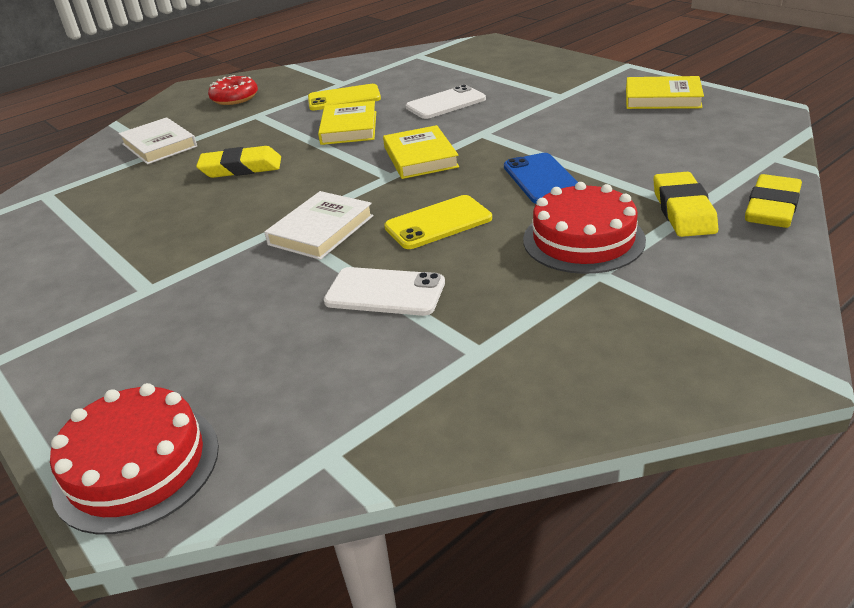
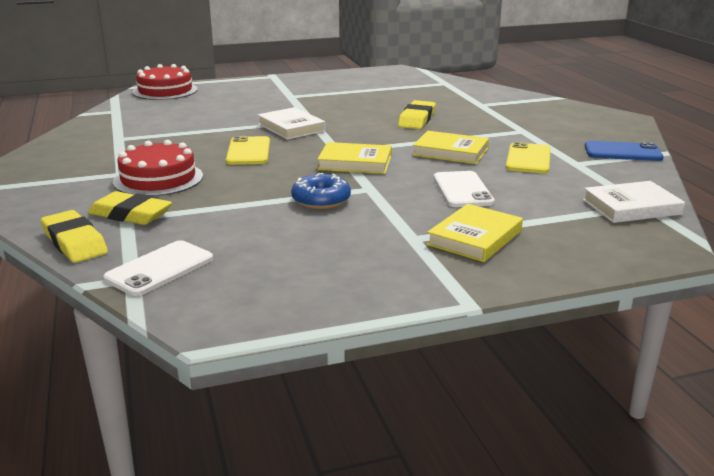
camera: 110 degrees right, 10 degrees down
white book [119,117,197,164] -> white book moved to [583,181,685,223]
red donut [208,75,258,105] -> none
white phone [324,267,445,316] -> white phone moved to [103,240,213,296]
blue phone [504,153,578,204] -> blue phone moved to [585,141,664,161]
yellow book [626,76,704,109] -> yellow book moved to [427,204,523,262]
none -> blue donut [291,173,351,209]

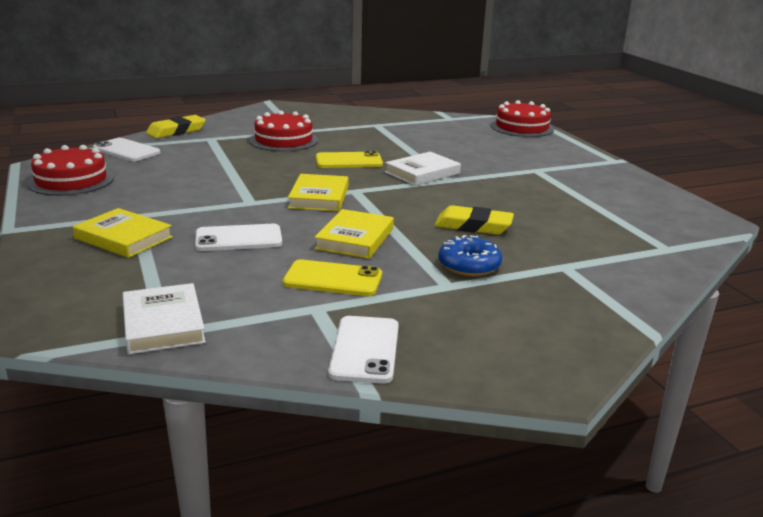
camera: 85 degrees right, 0 degrees up
yellow eraser [88,191,172,225] -> none
blue donut [291,173,351,209] -> blue donut moved to [438,235,502,276]
blue phone [585,141,664,161] -> white phone [328,316,399,384]
none -> red cake [27,145,114,196]

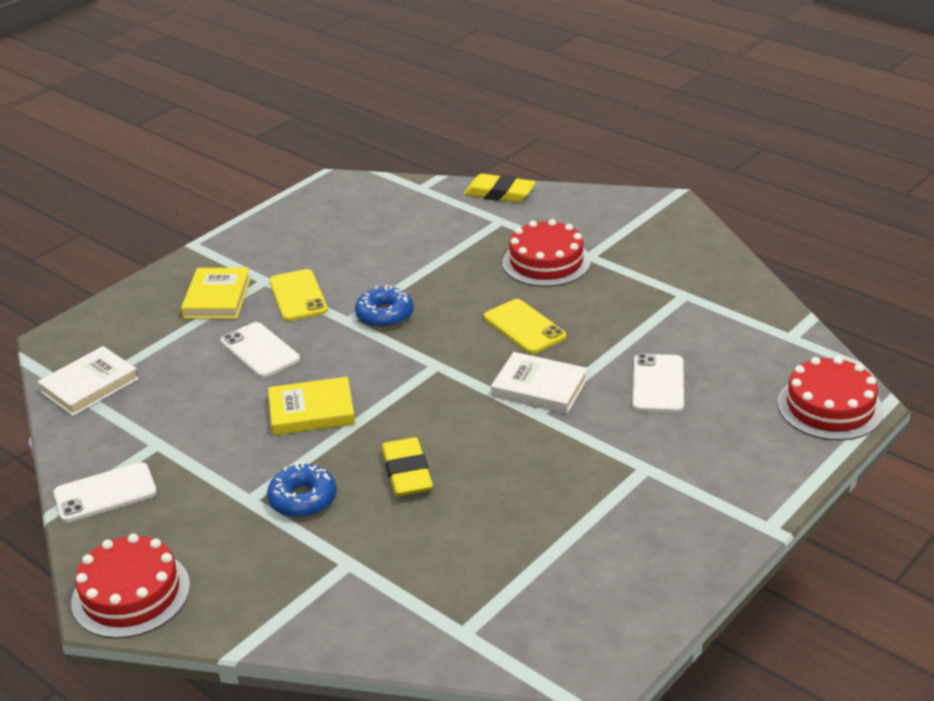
camera: 65 degrees right, 10 degrees up
red cake [27,145,114,196] -> red cake moved to [71,534,190,638]
white phone [93,138,160,161] -> white phone moved to [633,353,684,413]
yellow phone [283,259,382,296] -> yellow phone moved to [269,269,328,321]
yellow book [288,174,348,212] -> none
none -> blue donut [355,285,413,328]

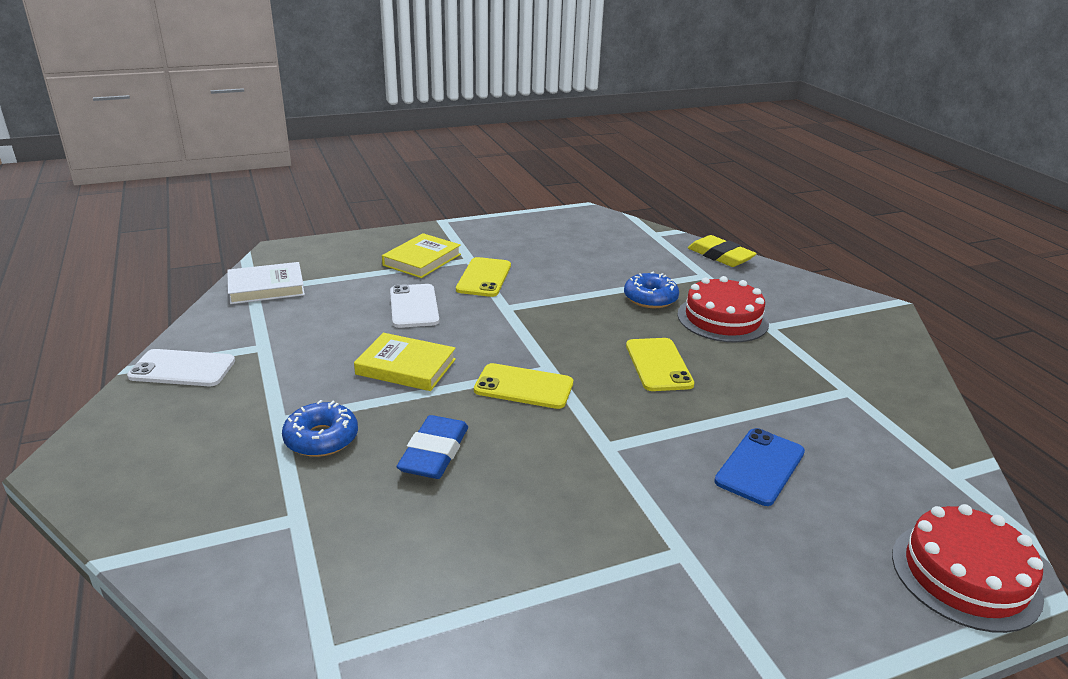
camera: 25 degrees right, 5 degrees down
red cake [71,534,190,638] -> none
blue donut [355,285,413,328] -> blue donut moved to [624,272,679,308]
yellow eraser [382,437,433,496] -> blue eraser [397,415,468,479]
white book [491,352,588,414] -> none
white phone [633,353,684,413] -> blue phone [714,428,805,506]
none -> yellow phone [474,363,573,409]

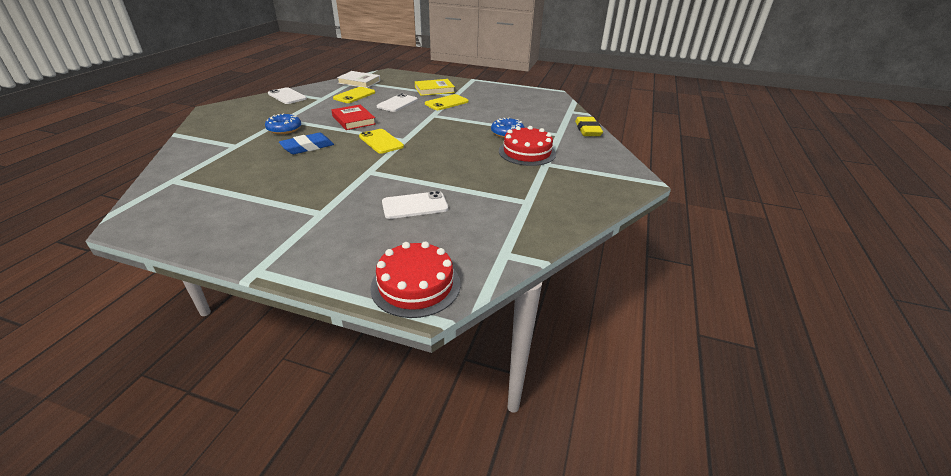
camera: 40 degrees right, 5 degrees up
yellow book [354,333,456,391] -> red book [331,104,376,130]
yellow phone [626,338,694,391] -> yellow phone moved to [333,87,375,103]
blue phone [714,428,805,506] -> white phone [382,191,448,219]

